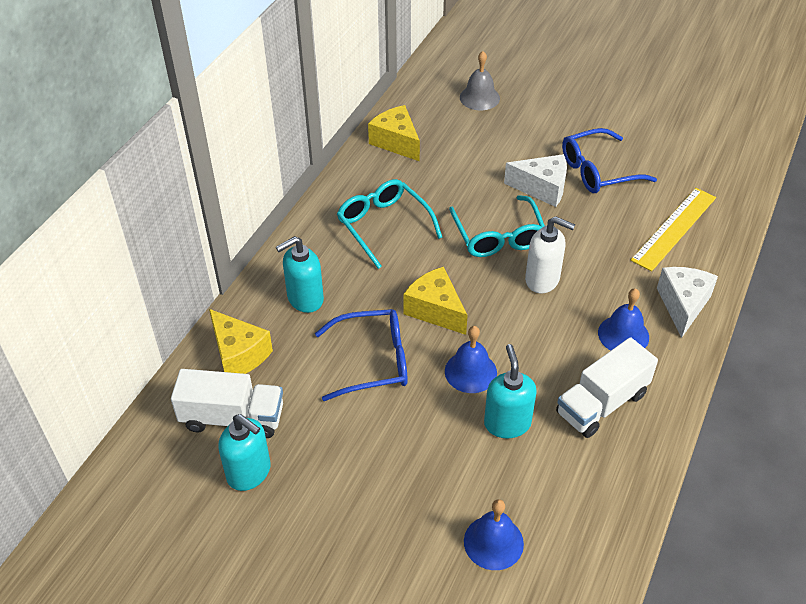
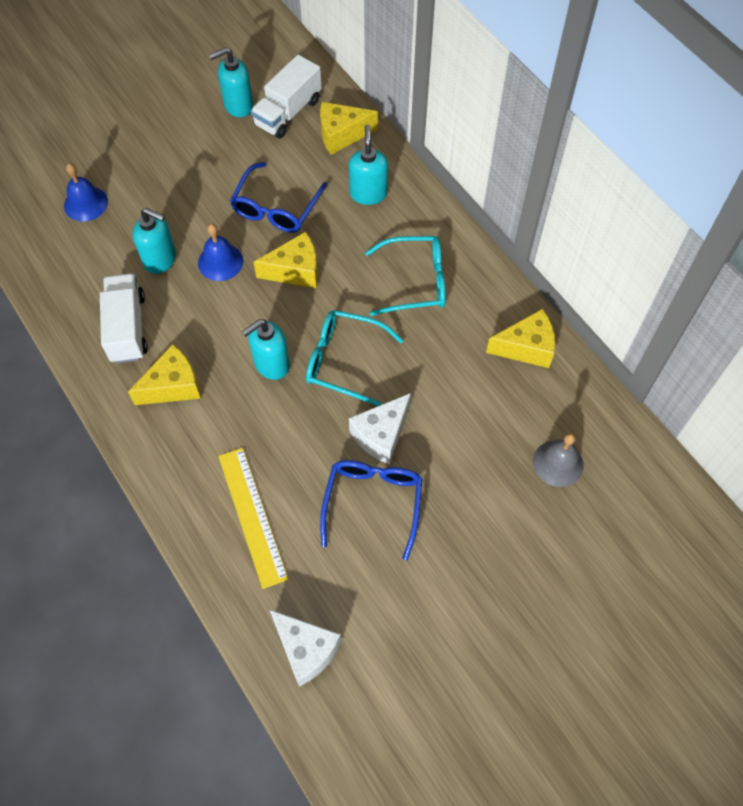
camera: 120 degrees right, 15 degrees up
white soap dispenser [525,216,575,293] -> turquoise soap dispenser [242,319,290,380]
blue bell [598,288,649,351] -> yellow cheese [128,344,201,405]
white cheese [657,267,718,338] -> white cheese moved to [269,609,341,687]

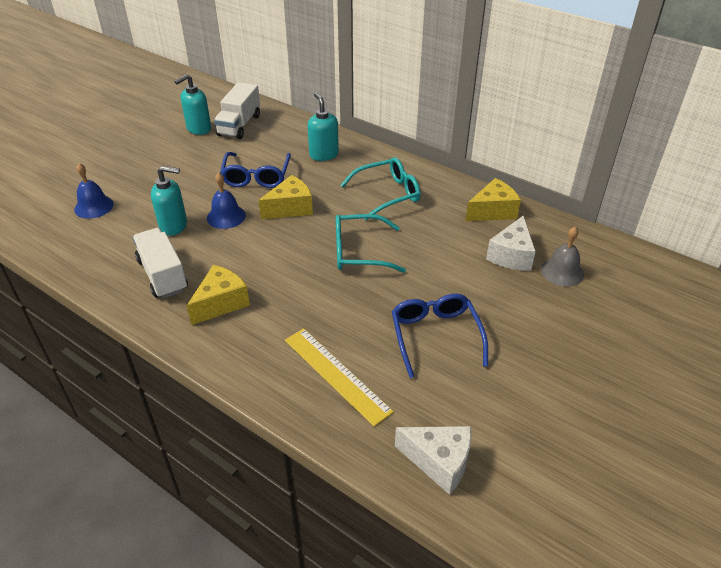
camera: 20 degrees left, 20 degrees down
turquoise soap dispenser [242,319,290,380] -> none
yellow cheese [320,102,378,155] -> none
white cheese [349,393,411,464] -> white cheese moved to [486,215,536,271]

